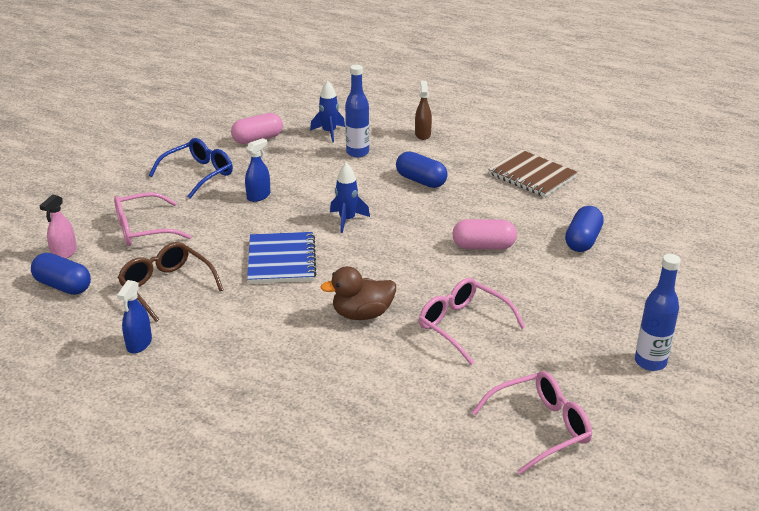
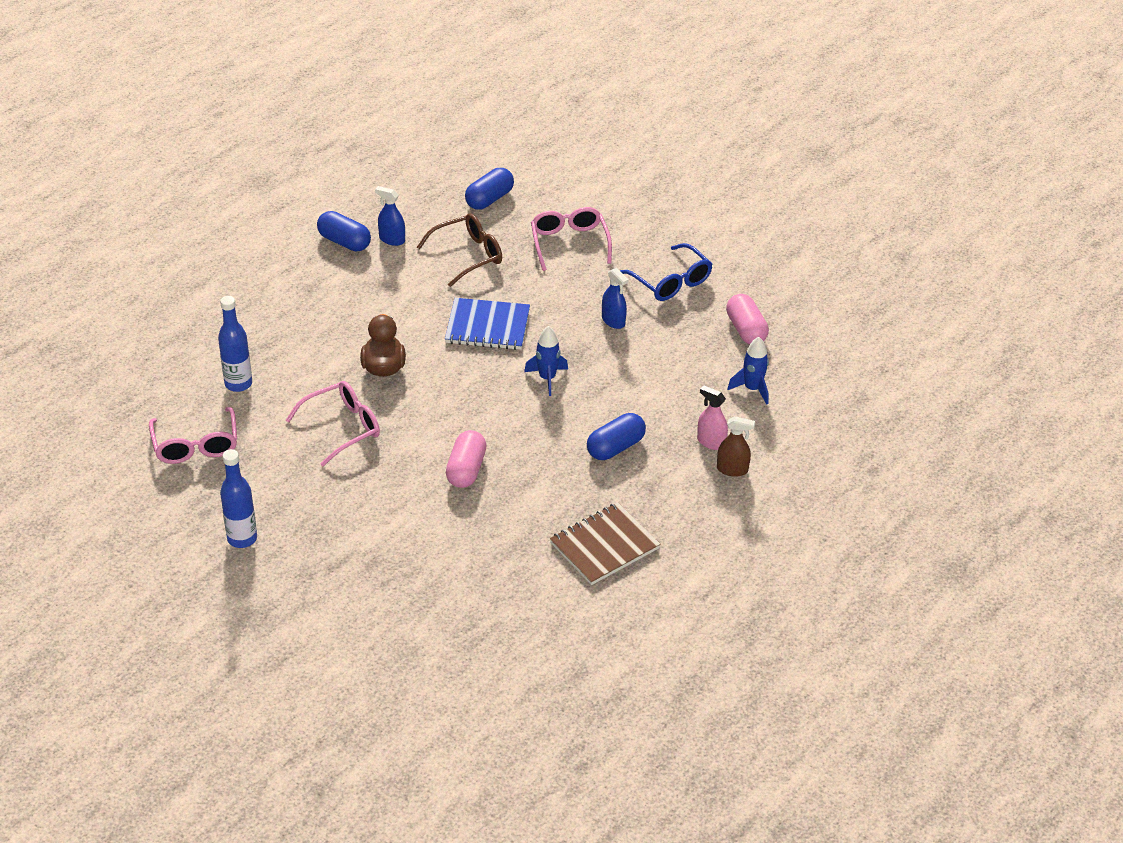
camera: 100 degrees right, 10 degrees up
pink spray bottle [40,194,77,259] -> pink spray bottle moved to [697,386,728,450]
blue bottle [345,65,369,157] -> blue bottle moved to [218,296,252,392]
blue capsule [565,206,604,252] -> blue capsule moved to [317,211,371,252]

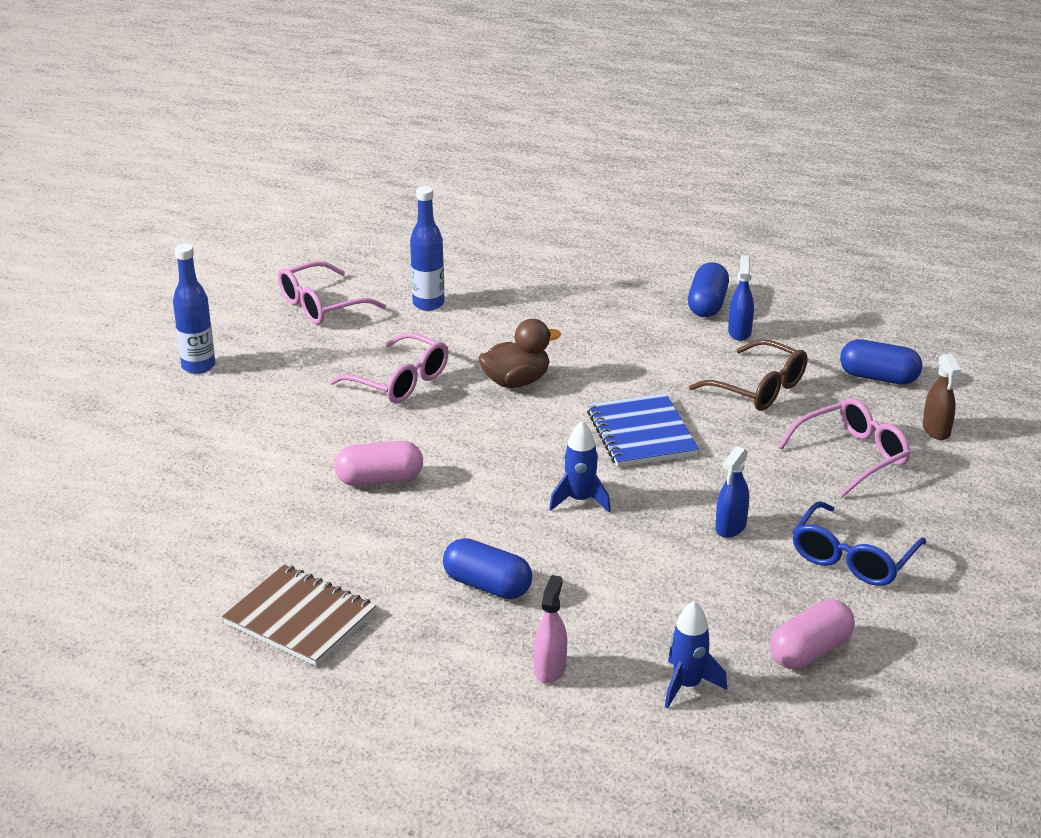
camera: 70 degrees right, 10 degrees down
brown spray bottle [717,416,755,477] -> brown spray bottle moved to [923,353,961,440]

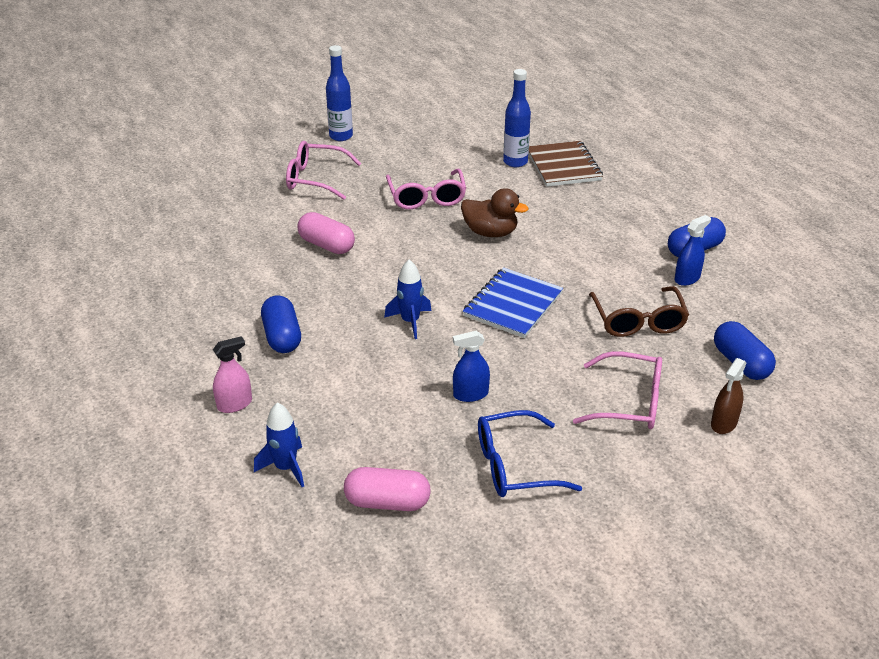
camera: 45 degrees right, 5 degrees up
brown notebook [222,565,376,666] -> brown notebook moved to [528,141,603,187]
pink glasses [278,261,386,324] -> pink glasses moved to [286,141,362,200]

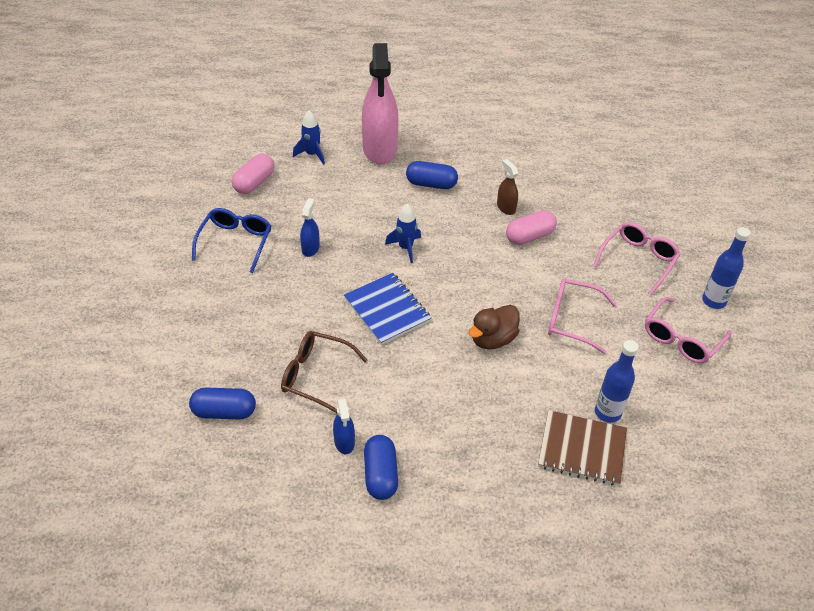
camera: 115 degrees right, 10 degrees up
pink spray bottle [213,336,252,413] -> pink spray bottle [362,43,399,165], size x2.27
pink glasses [573,351,662,429] -> pink glasses moved to [645,297,731,363]
brown spray bottle [711,358,747,434] -> brown spray bottle moved to [497,159,518,215]

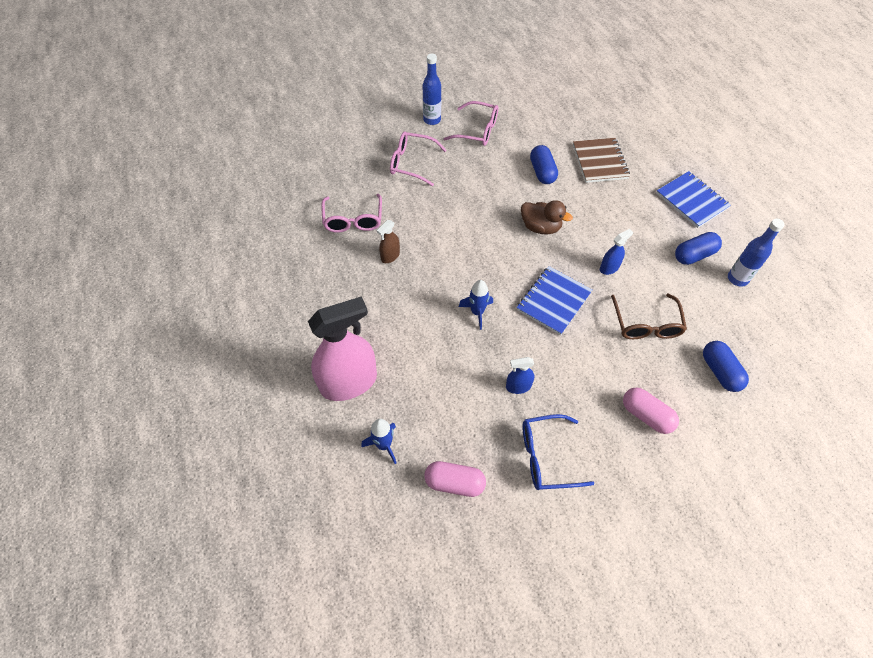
camera: 110 degrees left, 10 degrees up
blue spray bottle [333,398,355,454] -> blue spray bottle moved to [600,229,633,275]
blue capsule [406,161,458,189] -> blue capsule moved to [530,145,558,184]
pink capsule [506,210,557,245] -> pink capsule moved to [623,387,679,434]
pink glasses [548,278,616,354] -> pink glasses moved to [321,194,382,233]
blue bottle [595,340,638,423] -> blue bottle moved to [728,219,785,287]
none -> blue notebook [656,171,731,228]

